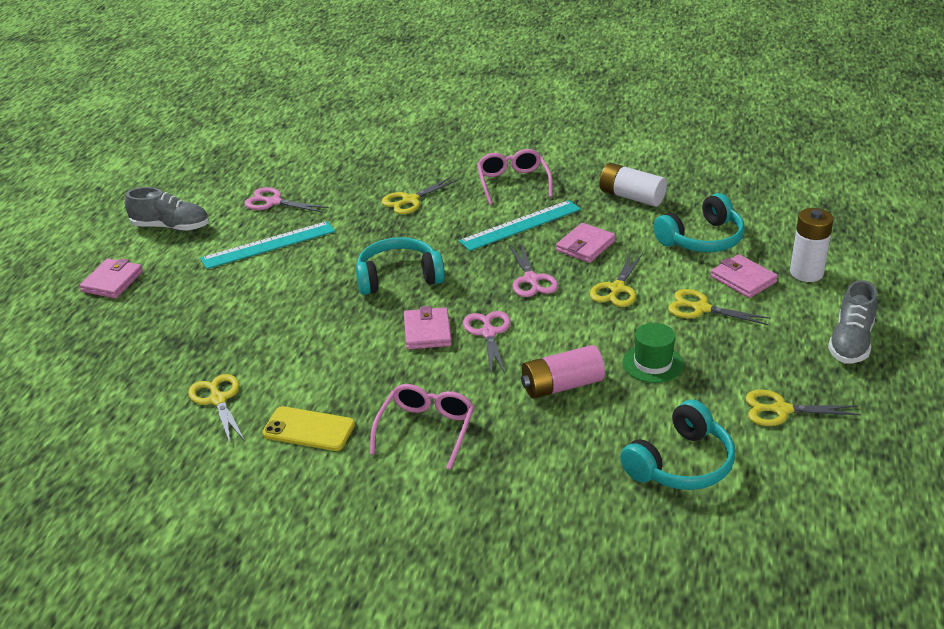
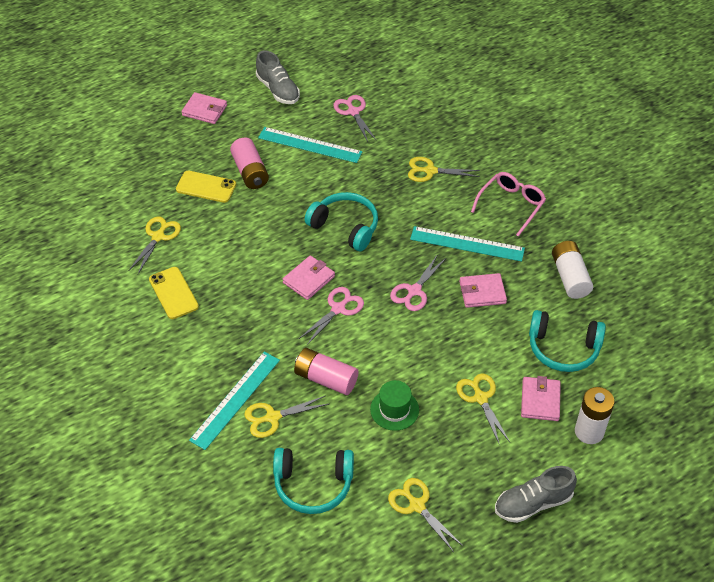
camera: 45 degrees right, 15 degrees up
pink wallet [80,258,143,298] -> pink wallet turned 45 degrees clockwise [182,92,227,124]
pink glasses [370,384,475,470] -> none
yellow scissors [590,253,643,307] -> yellow scissors moved to [244,396,329,438]
none -> yellow phone [176,171,236,203]
none -> turquoise ruler [189,352,280,450]
none -> pink battery [230,138,269,189]

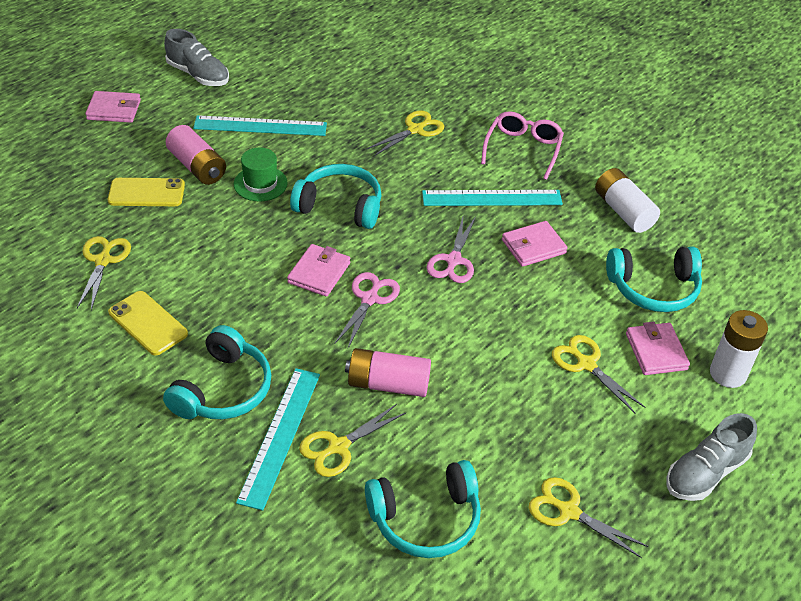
camera: 20 degrees left, 5 degrees down
pink scissors [333,95,377,142] -> none
green hat [370,380,419,431] -> green hat moved to [234,147,288,202]
yellow scissors [408,157,480,182] -> yellow scissors turned 150 degrees clockwise [367,110,444,156]
none -> turquoise headphones [163,325,271,419]

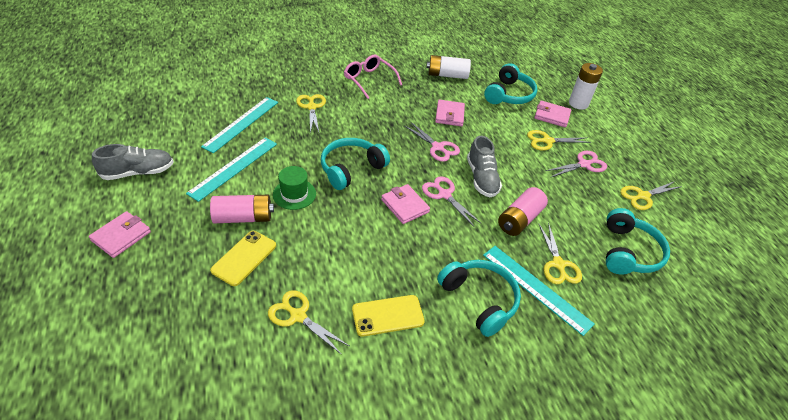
camera: 60 degrees left, 0 degrees up
turquoise ruler [422,190,563,206] -> turquoise ruler moved to [201,97,278,153]
grey shoe [667,413,757,501] -> grey shoe moved to [467,136,502,197]
none -> pink scissors [546,151,607,178]

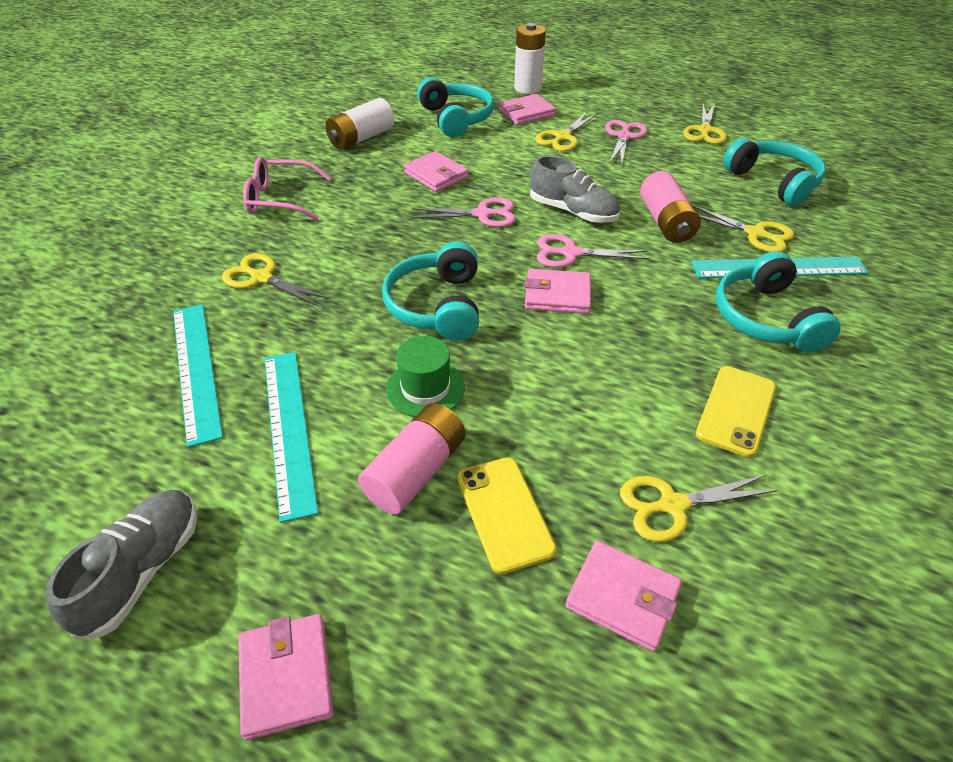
camera: 45 degrees left, 0 degrees up
turquoise headphones [437,260,521,337] -> turquoise headphones turned 105 degrees counterclockwise [716,251,841,352]
none -> pink wallet [565,541,682,652]

